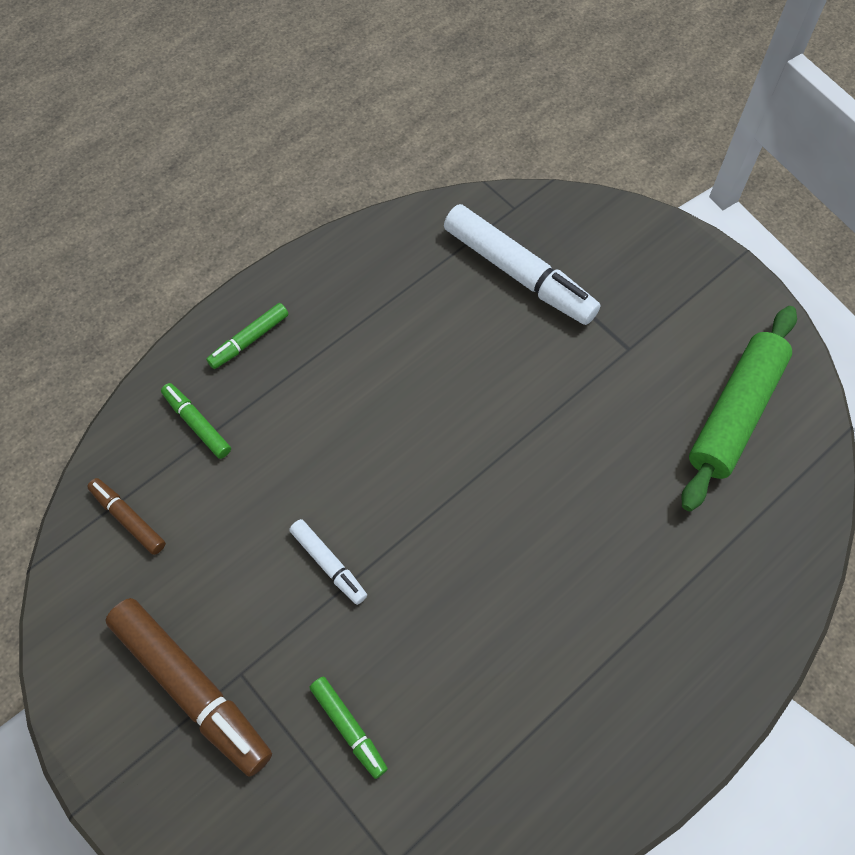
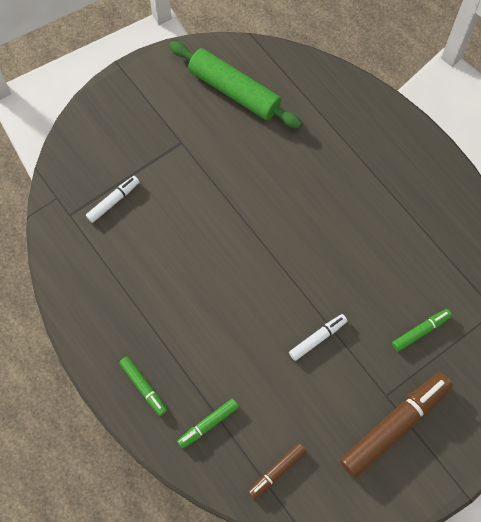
camera: 85 degrees left, 5 degrees up
white marker [444,204,600,325] -> white marker [86,176,139,223], size x0.51

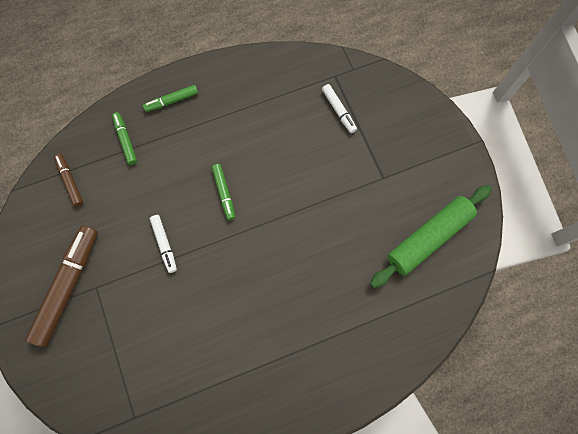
camera: 105 degrees right, 5 degrees up
brown marker [340,372,453,478] -> brown marker turned 135 degrees counterclockwise [25,225,98,347]
green marker [392,309,452,352] -> green marker moved to [212,164,235,220]

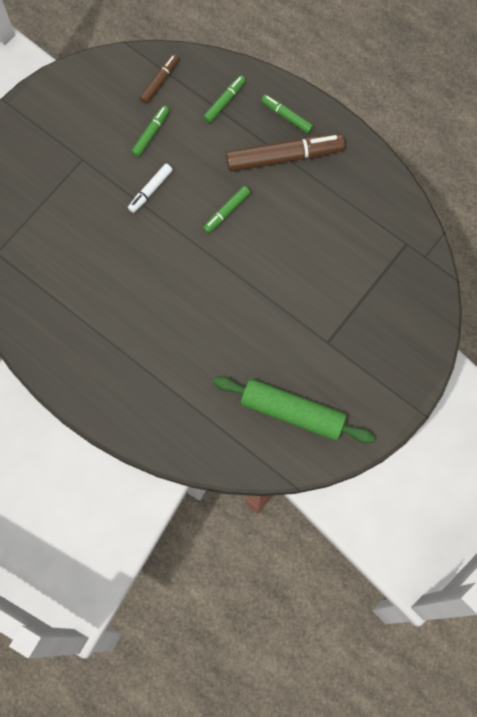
camera: 60 degrees right, 0 degrees up
brown marker [25,225,98,347] -> brown marker moved to [226,133,345,172]
white marker [322,84,357,133] -> none
none -> green marker [131,106,170,157]

